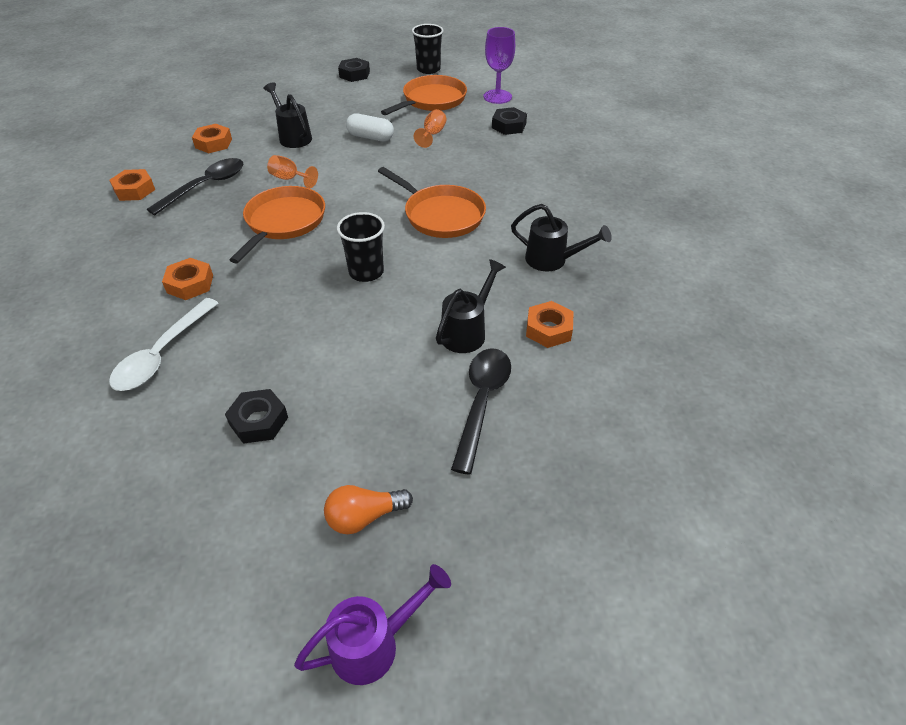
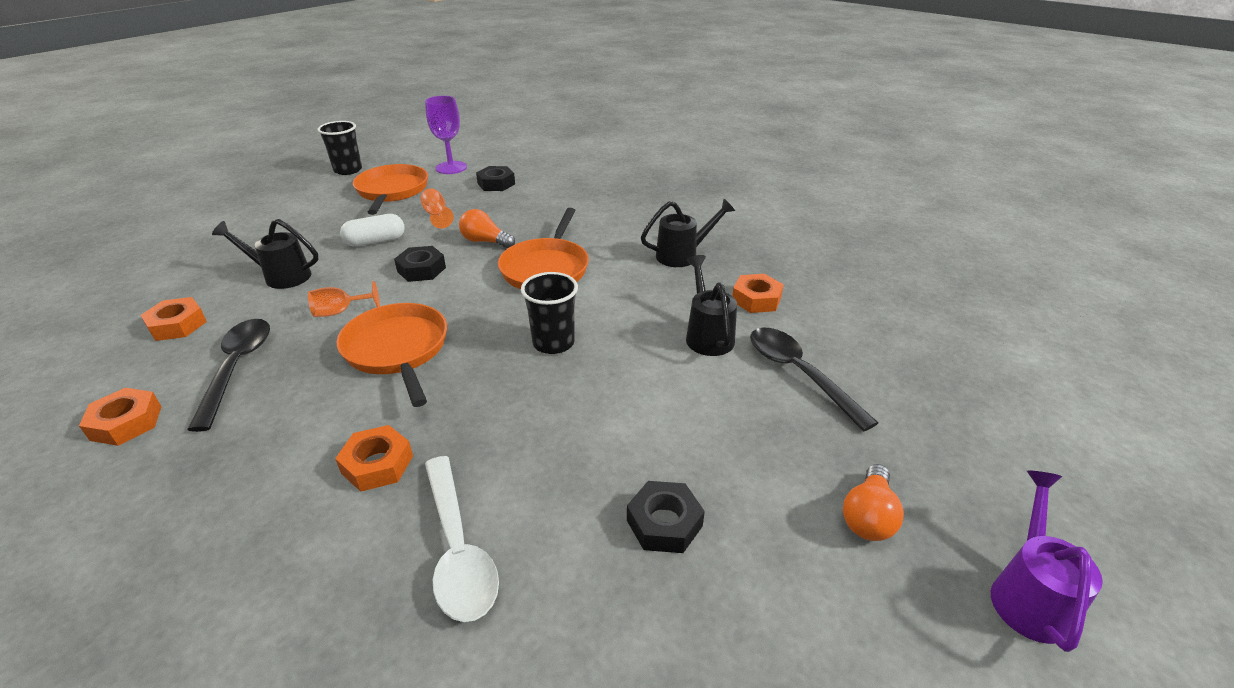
camera: 45 degrees left, 10 degrees down
black nut [338,58,370,82] -> black nut moved to [394,246,446,282]
orange pan [378,167,486,238] -> orange pan turned 105 degrees clockwise [498,208,589,289]
none -> orange light bulb [459,209,515,248]

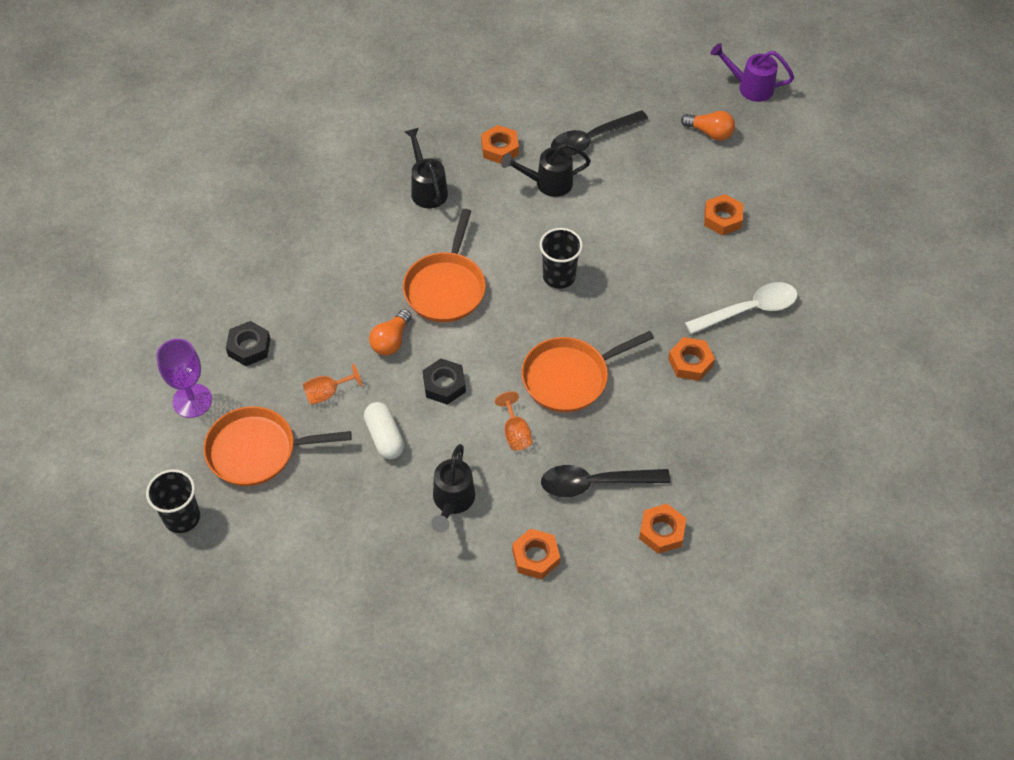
camera: 90 degrees left, 20 degrees up
orange pan [498,208,589,289] -> orange pan turned 90 degrees clockwise [403,209,486,322]
black nut [627,481,705,553] -> orange nut [704,194,743,235]

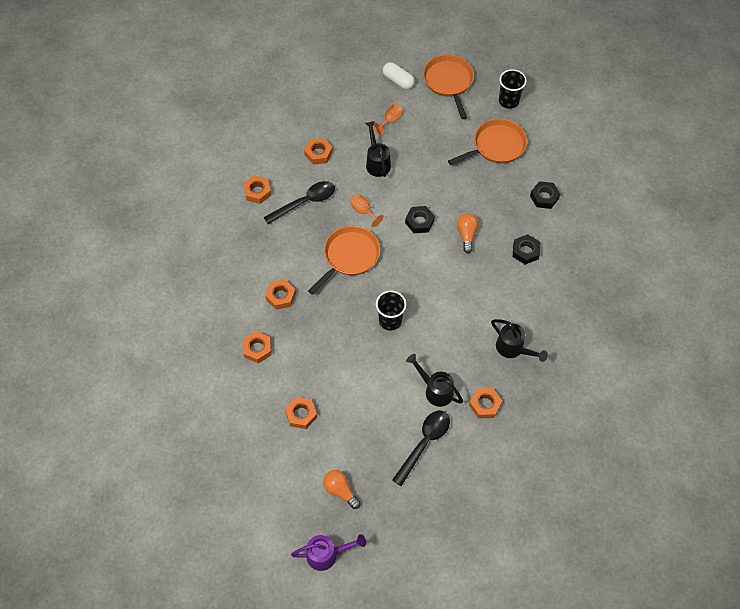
camera: 155 degrees right, 5 degrees up
purple goblet [156,339,212,418] -> none
orange goblet [303,363,362,405] -> orange goblet moved to [373,103,404,135]
white capsule [364,402,404,459] -> white capsule moved to [383,62,415,90]
orange pan [403,209,486,322] -> orange pan moved to [423,54,474,119]
black watering can [501,143,591,197] -> black watering can turned 105 degrees counterclockwise [406,354,463,407]
orange light bulb [681,111,735,141] -> orange light bulb turned 45 degrees clockwise [323,470,360,509]
white spoon [685,282,798,334] -> orange nut [243,331,272,363]
none -> black nut [513,234,540,265]

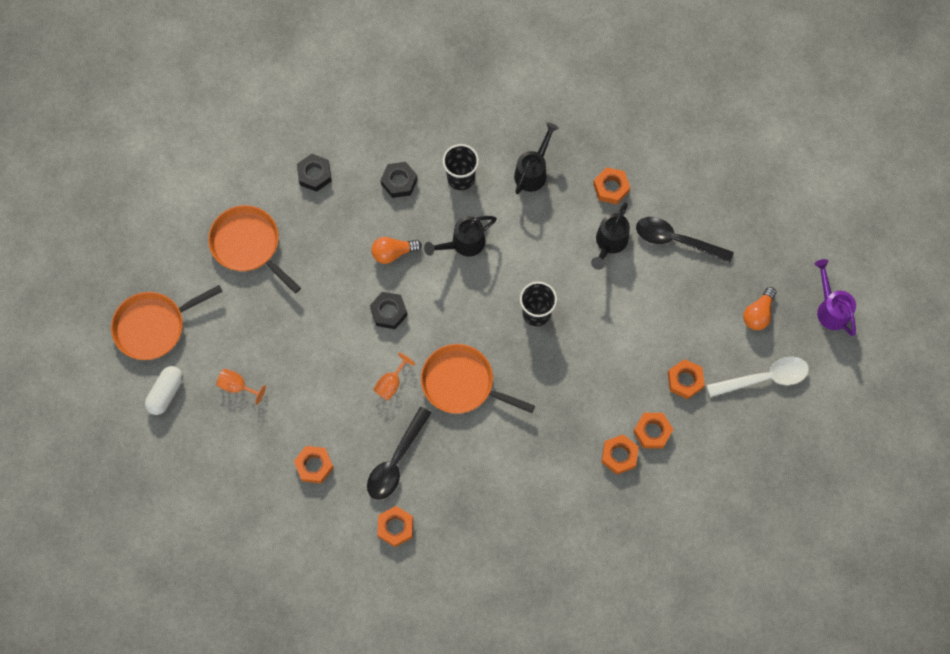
camera: 105 degrees left, 10 degrees up
black spoon [263,181,335,224] -> black spoon turned 105 degrees counterclockwise [367,407,431,500]
orange nut [265,279,296,310] -> orange nut moved to [633,413,673,448]
black watering can [365,121,391,177] -> black watering can moved to [424,216,497,257]
black cup [499,69,527,109] -> black cup moved to [443,144,479,190]
none -> white spoon [707,357,809,397]

